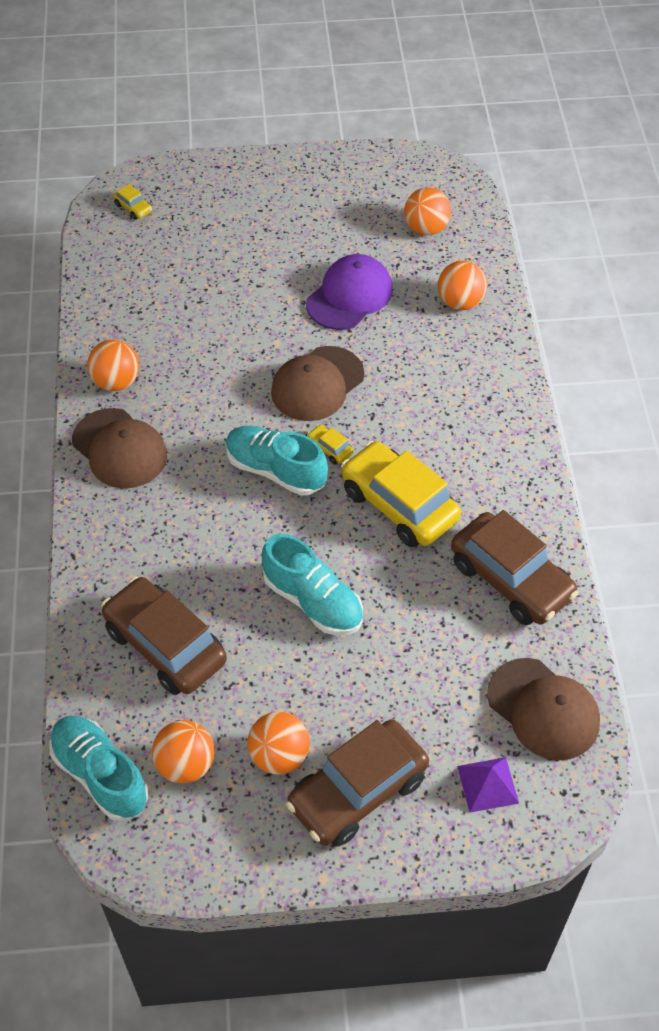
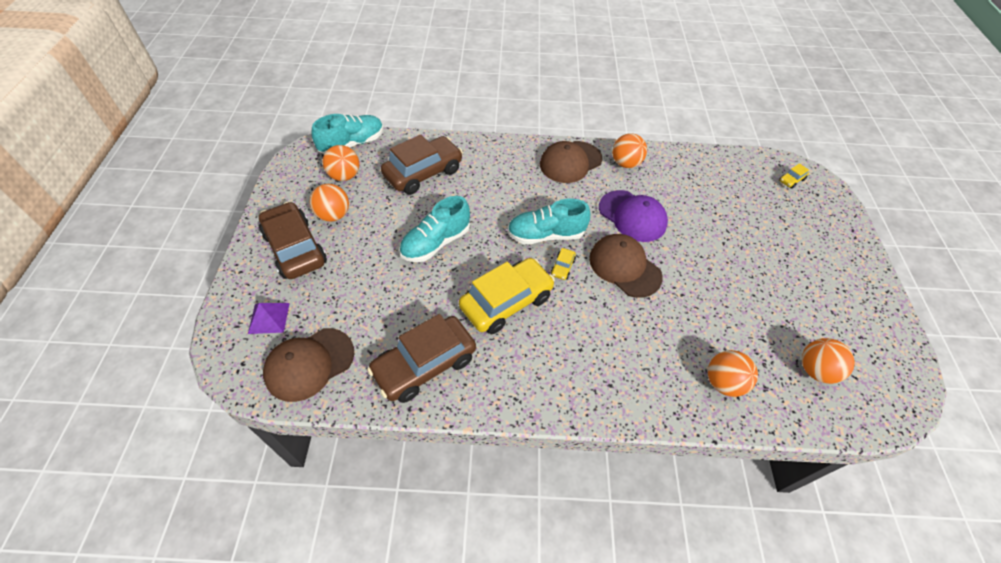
camera: 95 degrees right, 0 degrees up
turquoise shoe [226,426,328,496] -> turquoise shoe turned 135 degrees counterclockwise [507,199,590,244]
purple cap [306,254,393,330] -> purple cap moved to [599,190,668,242]
yellow car [307,424,354,465] -> yellow car turned 150 degrees clockwise [551,248,576,280]

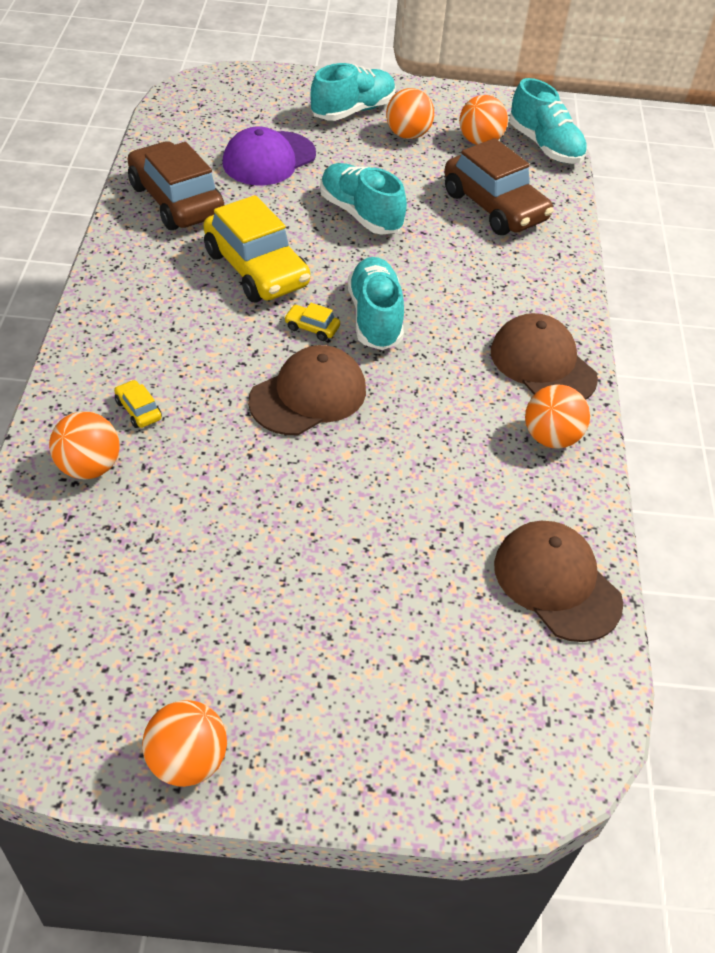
camera: 90 degrees right, 5 degrees down
purple pyramid [248,303,290,334] -> none
brown car [259,201,327,279] -> turquoise shoe [311,63,396,121]
brown cap [263,328,354,402] -> brown cap moved to [494,521,623,642]
purple cap [599,190,668,242] -> purple cap moved to [223,126,316,185]
yellow car [779,163,809,189] -> yellow car moved to [114,380,162,428]
orange ball [802,338,855,384] -> orange ball moved to [142,700,227,787]

